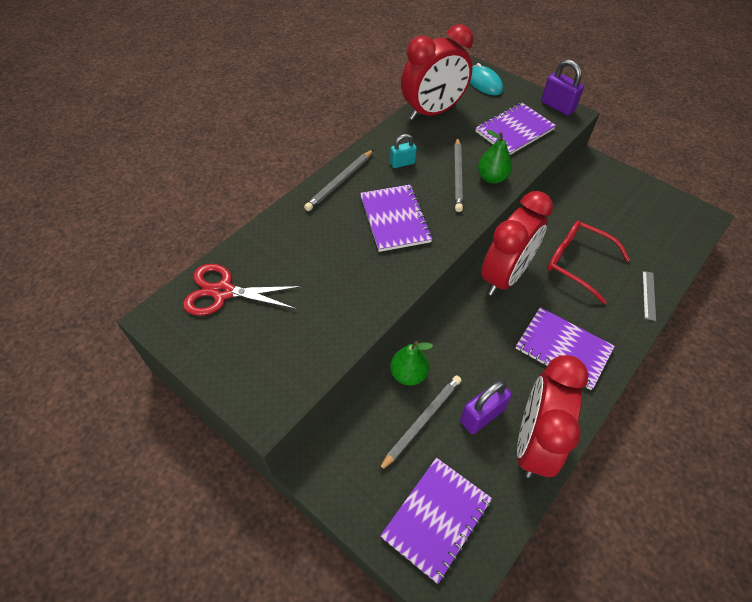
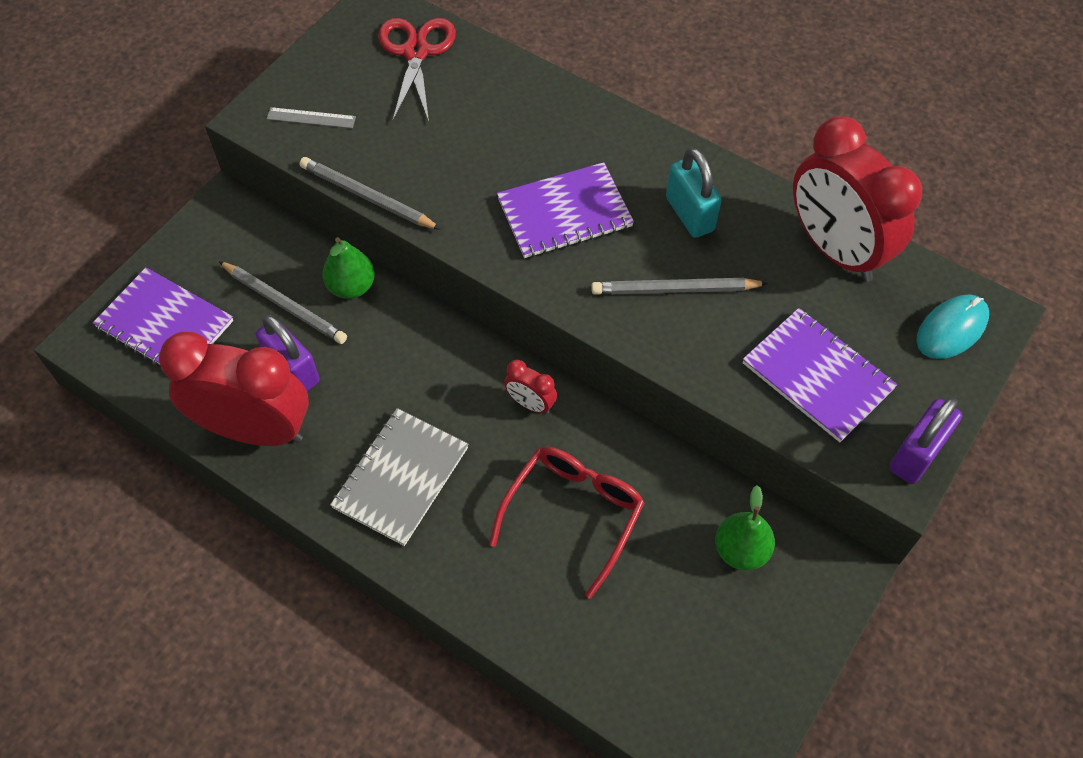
camera: 85 degrees right, 5 degrees up
grey pencil [304,149,374,211] -> grey pencil moved to [300,157,441,230]
turquoise padlock [390,134,417,168] -> turquoise padlock [666,148,722,238], size x1.53
green pear [478,129,512,184] -> green pear moved to [715,485,775,570]
red clock [481,191,553,296] -> red clock [504,360,557,414], size x0.42
purple notebook [516,307,615,390] -> grey notebook [330,408,469,546]
grey ruler [642,271,656,321] -> grey ruler moved to [267,107,356,128]

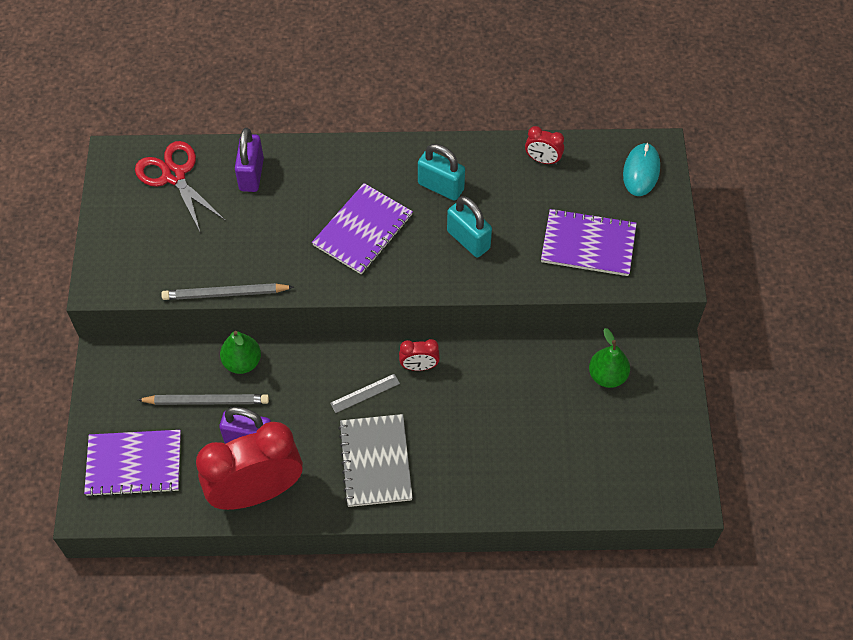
camera: 35 degrees left, 0 degrees up
grey ruler [267,107,356,128] -> grey ruler moved to [330,374,400,413]
red glasses [489,447,644,599] -> none
grey pencil [591,278,769,295] -> turquoise padlock [447,196,492,257]
red clock [793,116,922,282] -> red clock [525,126,564,165], size x0.42
purple padlock [889,397,962,484] -> purple padlock moved to [235,128,264,192]

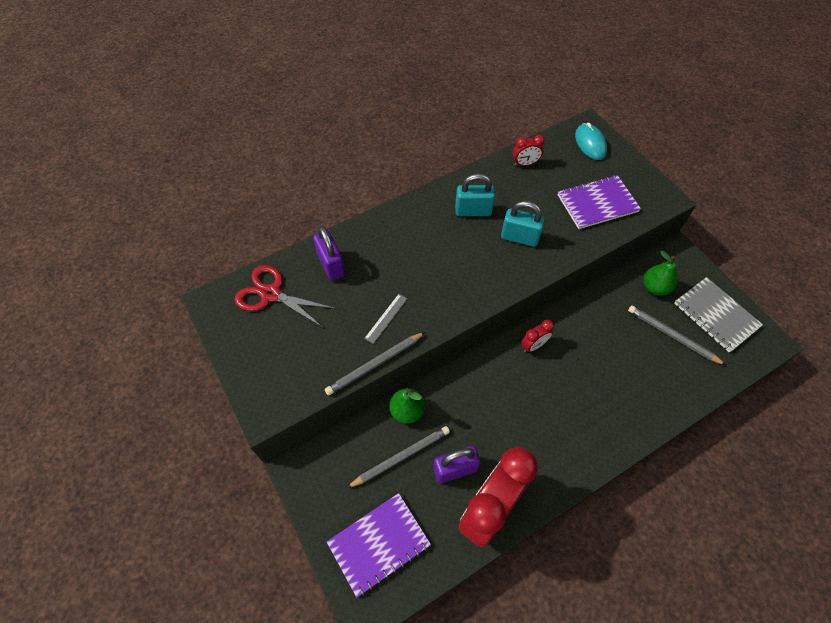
camera: 30 degrees left, 0 degrees up
purple notebook [312,183,413,274] -> none
grey ruler [330,374,400,413] -> grey ruler moved to [364,294,408,344]
grey notebook [338,414,413,507] -> grey notebook moved to [674,277,763,353]
none -> grey pencil [628,305,727,366]

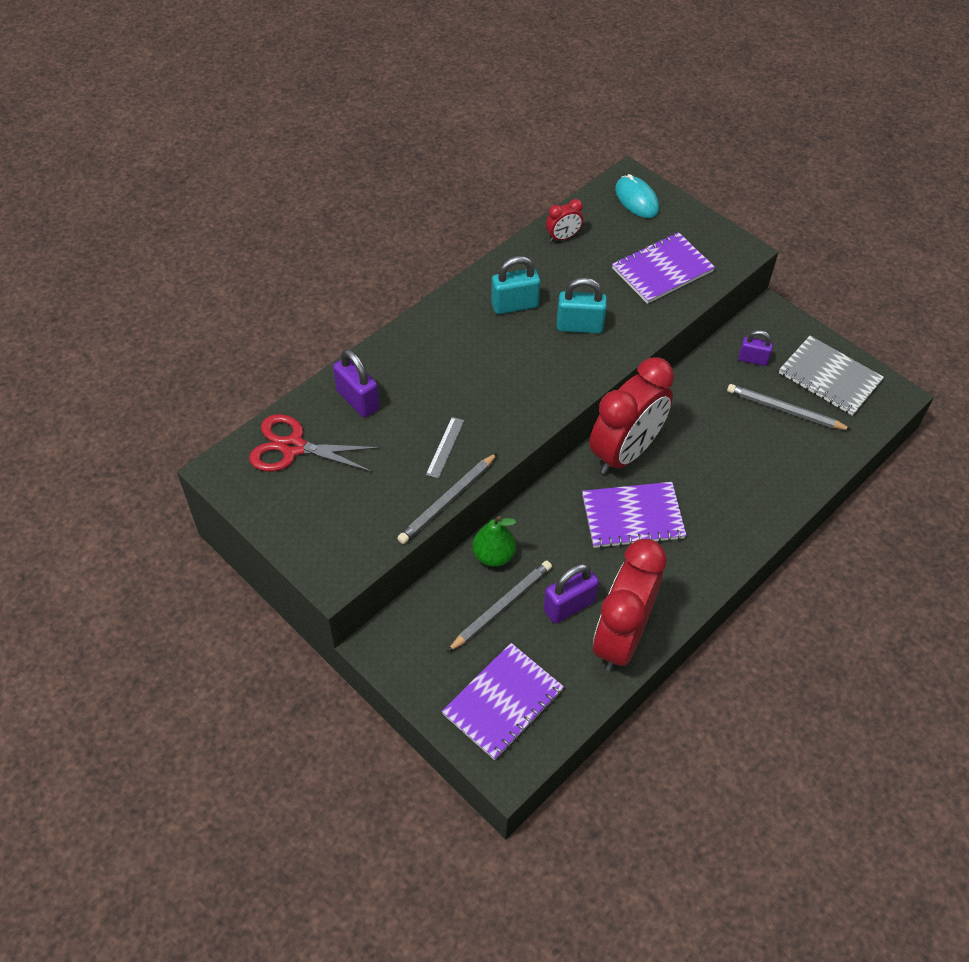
camera: 15 degrees left, 5 degrees down
red clock [521,320,554,352] -> red clock [589,357,674,475], size x2.36
green pear [644,251,677,296] -> purple padlock [738,330,773,366]
none -> purple notebook [582,482,687,549]

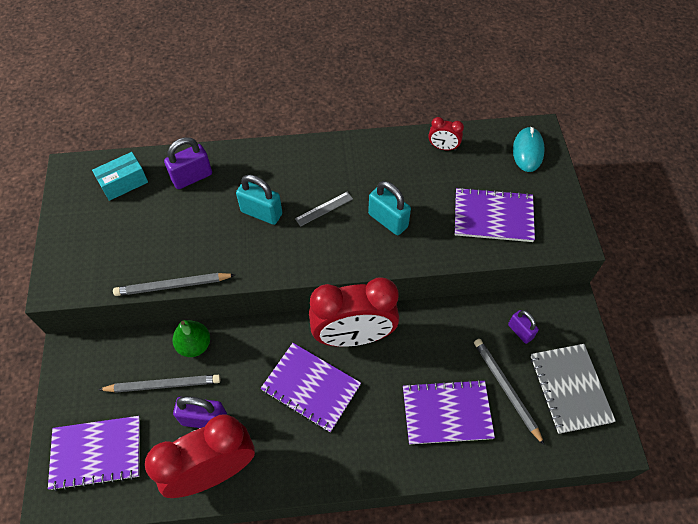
camera: 40 degrees right, 5 degrees up
red scissors [249,414,380,472] -> turquoise box [92,152,148,201]
purple padlock [333,349,379,417] -> purple padlock turned 60 degrees clockwise [164,137,212,189]
grey ruler [426,417,464,479] -> grey ruler moved to [295,192,353,227]
turquoise padlock [491,256,540,314] -> turquoise padlock moved to [236,175,282,225]
none -> purple notebook [403,379,495,444]

